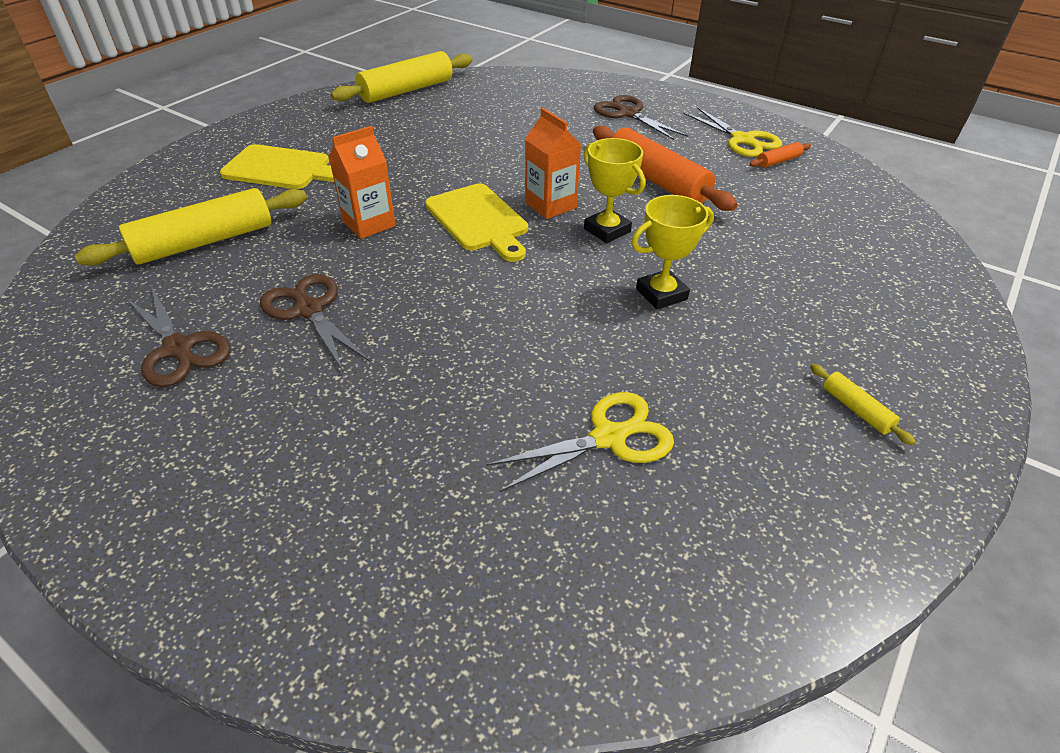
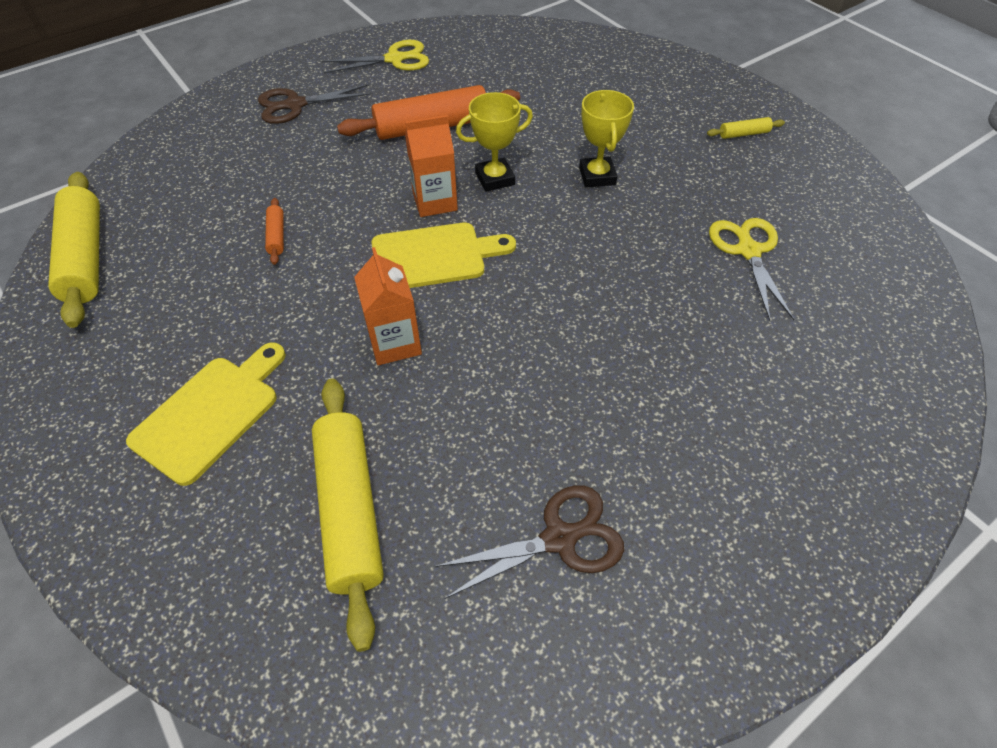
camera: 70 degrees left, 10 degrees up
brown scissors [260,274,370,371] -> none
orange rolling pin [749,142,811,168] -> orange rolling pin moved to [265,198,284,265]

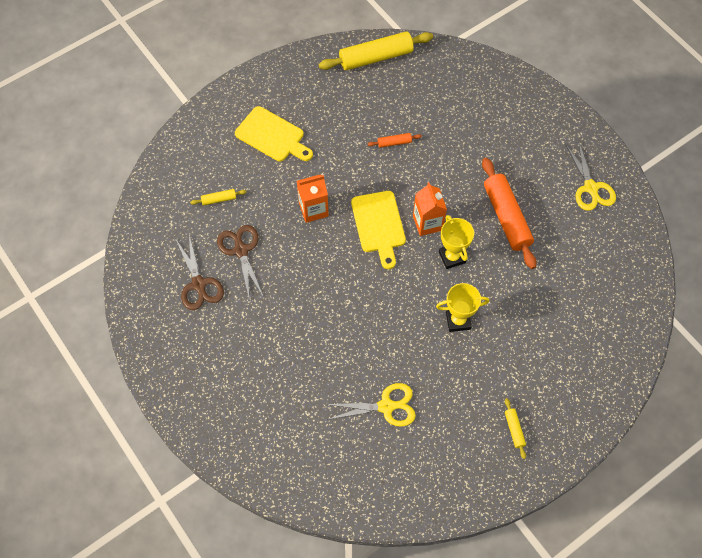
camera: 90 degrees right, 10 degrees up
brown scissors [258,84,372,124] -> brown scissors moved to [217,225,263,297]
yellow rolling pin [312,379,384,652] -> yellow rolling pin [190,189,247,206], size x0.44

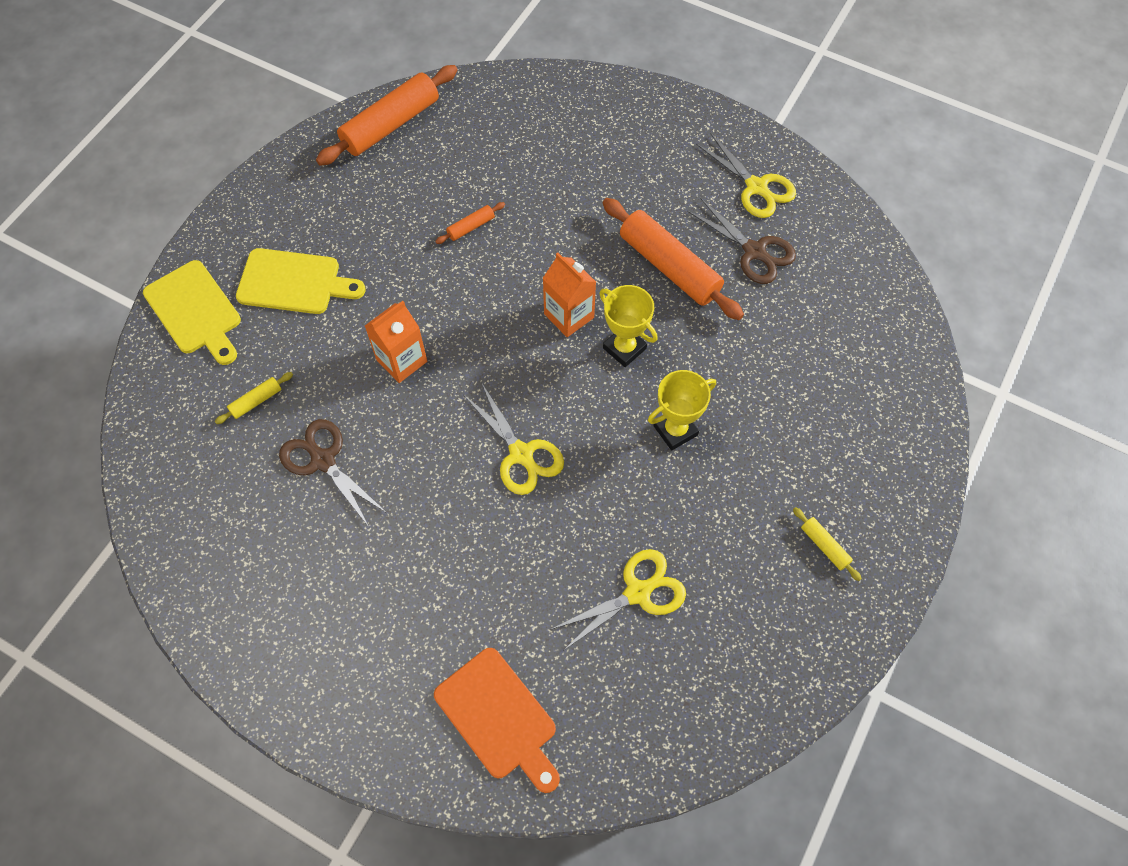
camera: 25 degrees left, 0 degrees up
brown scissors [175,235,224,310] -> brown scissors moved to [687,198,796,284]
yellow rolling pin [319,31,433,70] -> orange rolling pin [316,65,458,166]
yellow cutting board [351,191,406,269] -> yellow cutting board moved to [143,260,241,365]
none -> orange cutting board [434,648,560,793]
none -> yellow scissors [464,382,564,495]

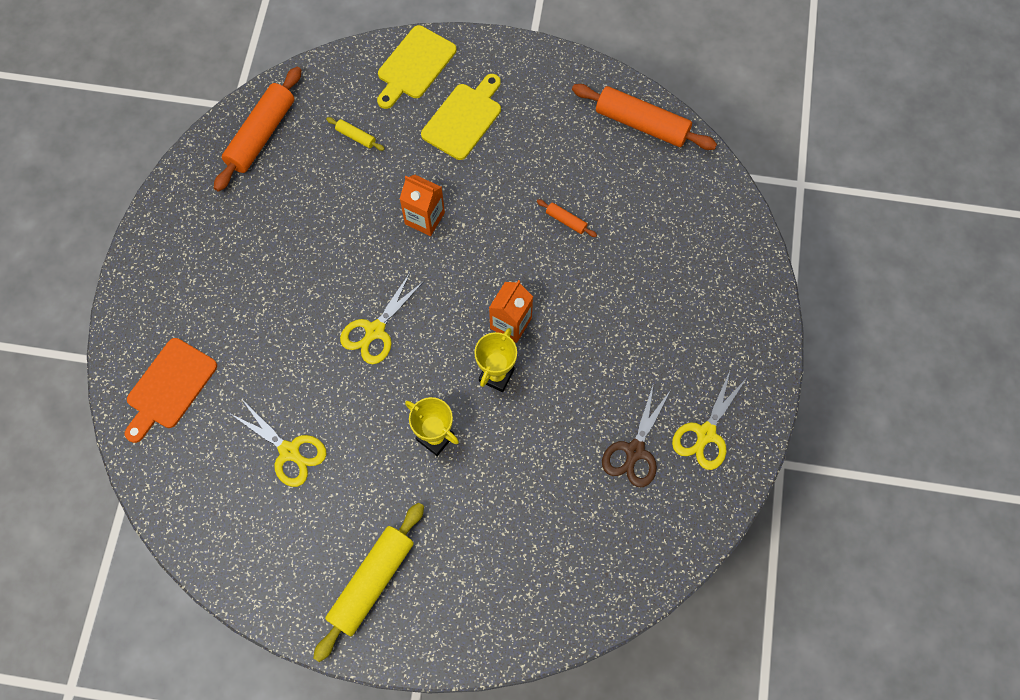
camera: 70 degrees right, 5 degrees up
yellow cutting board [236,248,366,314] -> yellow cutting board turned 135 degrees counterclockwise [421,74,501,160]
brown scissors [279,419,388,527] -> none
orange rolling pin [603,198,744,320] -> orange rolling pin moved to [214,67,301,192]
yellow rolling pin [793,507,862,581] -> yellow rolling pin [313,503,424,662], size x2.27

